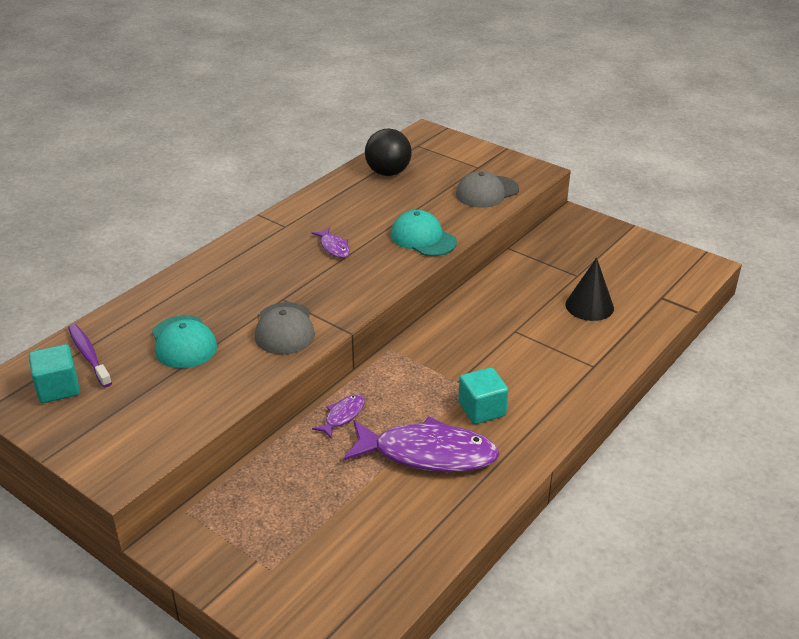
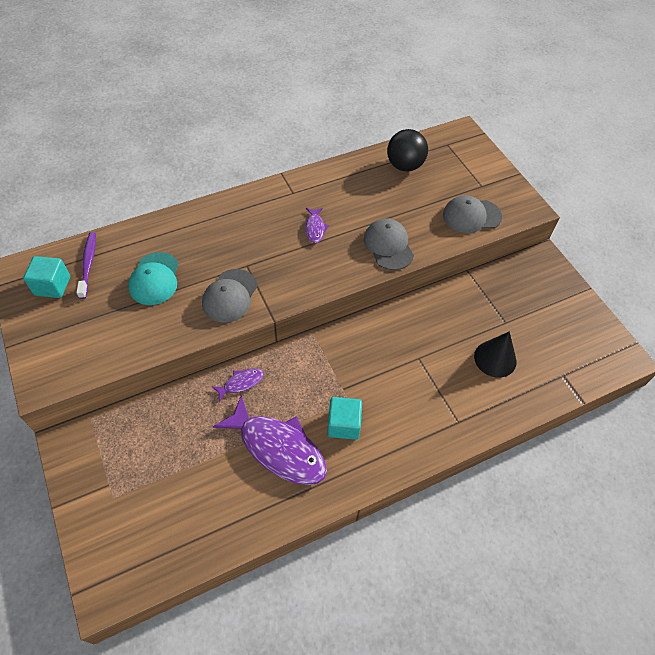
camera: 25 degrees right, 20 degrees up
turquoise cap [391,210,457,256] -> grey cap [364,218,414,270]

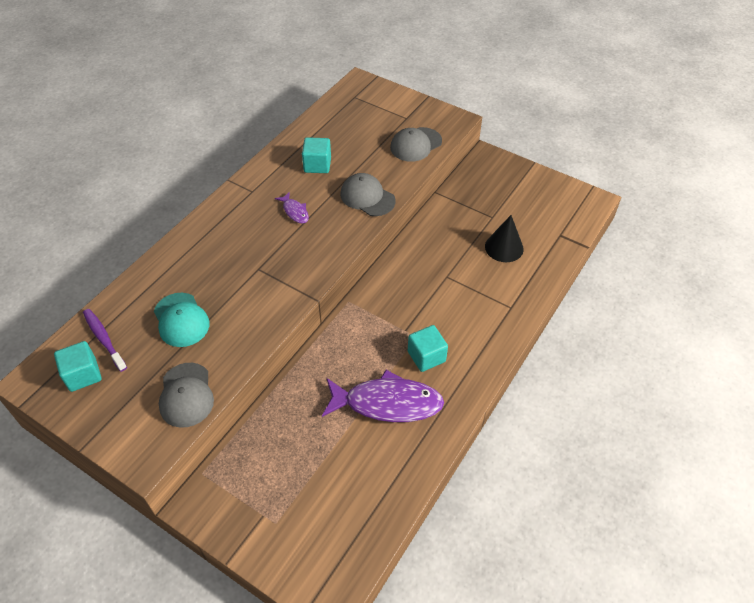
camera: 30 degrees left, 5 degrees down
grey cap [202,269,258,323] -> grey cap moved to [159,363,214,428]
purple fish [212,369,264,402] -> none
black ball [387,129,428,171] -> none
none -> turquoise cube [302,137,331,173]

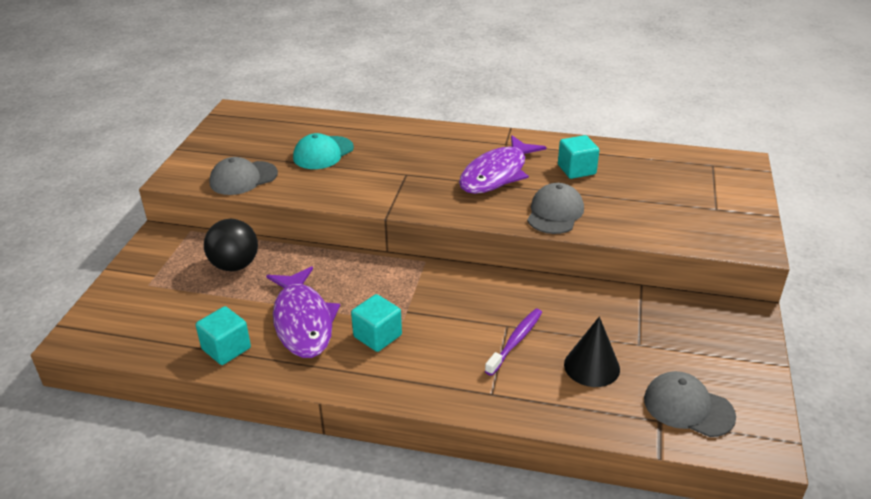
camera: 70 degrees right, 15 degrees down
turquoise cube [54,341,102,392] -> turquoise cube moved to [196,306,251,365]
purple toothbrush [83,309,127,372] -> purple toothbrush moved to [485,309,542,376]
purple fish [275,192,309,224] -> purple fish [459,135,546,194], size x2.20
grey cap [390,127,442,162] -> grey cap moved to [644,371,736,437]
none -> black ball [204,219,258,271]

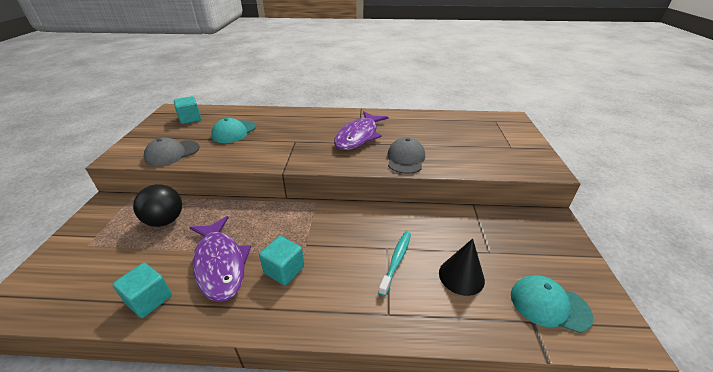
camera: 10 degrees left, 0 degrees up
purple toothbrush [485,309,542,376] -> turquoise toothbrush [378,232,411,296]
turquoise cube [558,135,600,179] -> turquoise cube moved to [174,96,201,124]
grey cap [644,371,736,437] -> turquoise cap [511,275,593,333]

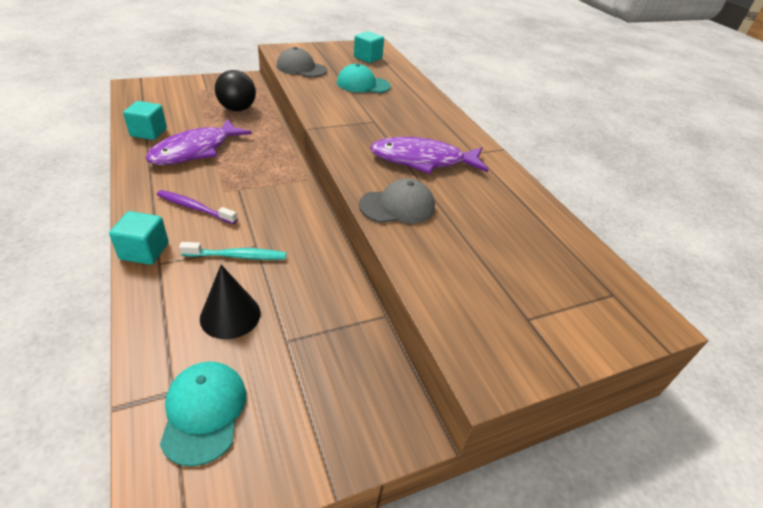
camera: 60 degrees right, 5 degrees up
turquoise cube [259,236,304,286] -> turquoise cube moved to [109,211,169,265]
none -> purple toothbrush [157,190,238,224]

